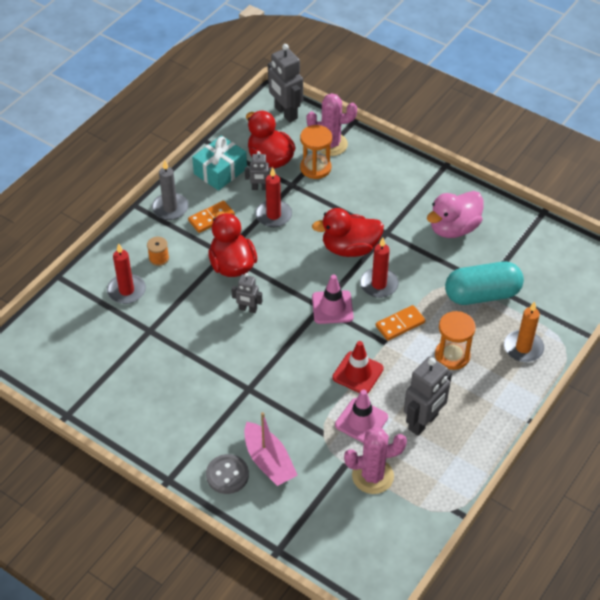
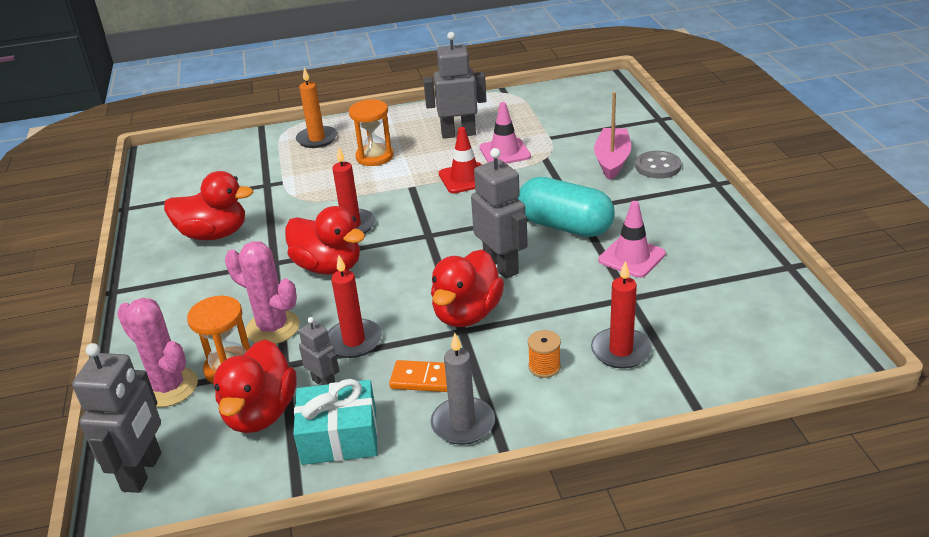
camera: 135 degrees left, 15 degrees down
grey robot [231,273,262,313] -> grey robot [471,148,528,279], size x1.81
pink traffic cone [312,275,354,324] -> pink traffic cone moved to [598,201,666,278]
pink cactus [344,427,407,494] -> pink cactus moved to [225,241,300,344]
orange domino [376,305,425,341] -> none
pink duck [427,191,483,238] -> red duck [164,171,253,240]
turquoise capsule [445,262,524,305] -> turquoise capsule moved to [518,177,615,237]

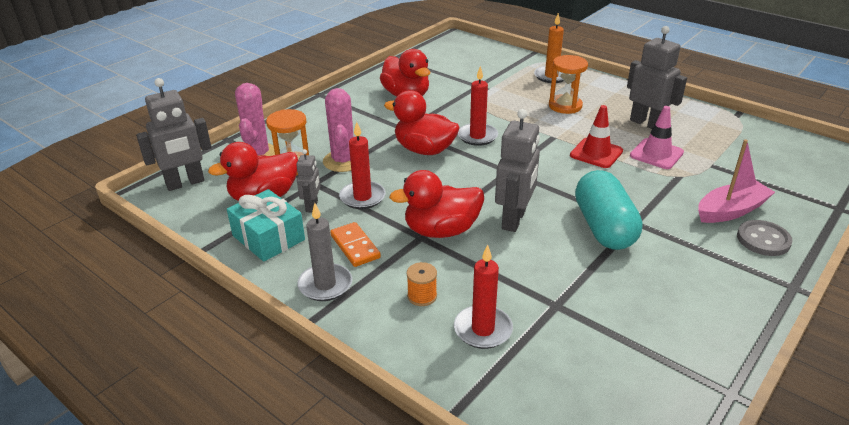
camera: 50 degrees right, 0 degrees up
red duck [285,206,365,275] -> red duck turned 120 degrees clockwise [384,90,460,155]
pink traffic cone [598,201,666,278] -> none

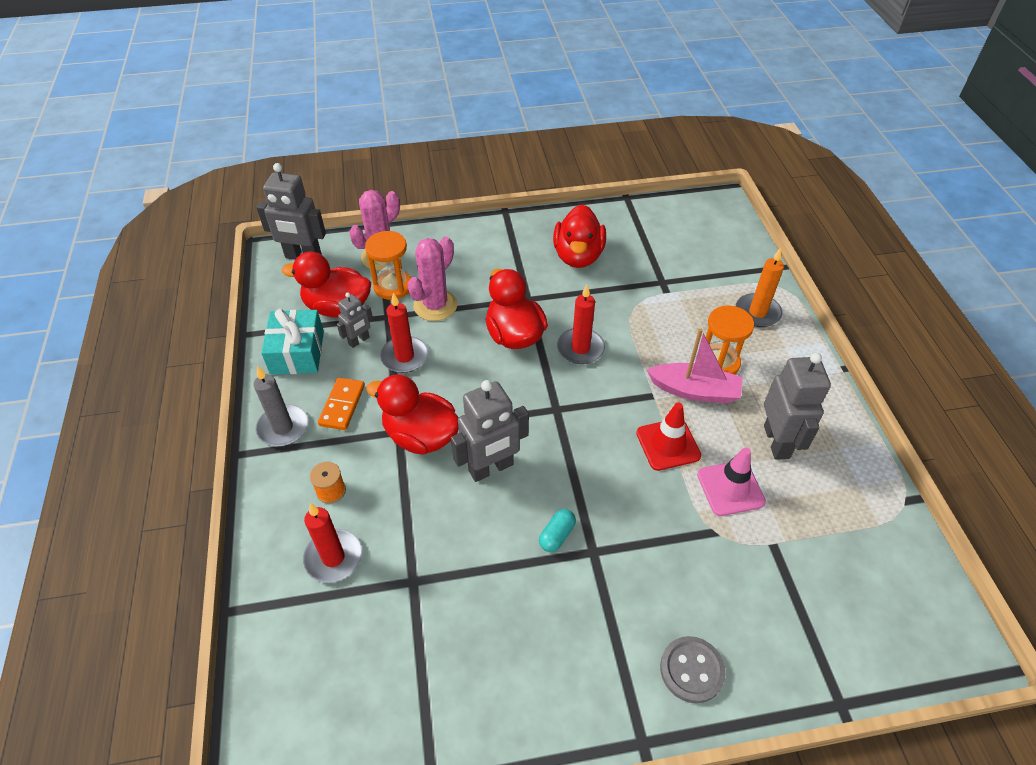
camera: 40 degrees right, 15 degrees up
turquoise capsule [575,170,643,250] -> turquoise capsule [539,509,576,552], size x0.42
pink boat [698,139,775,223] -> pink boat moved to [647,328,742,403]

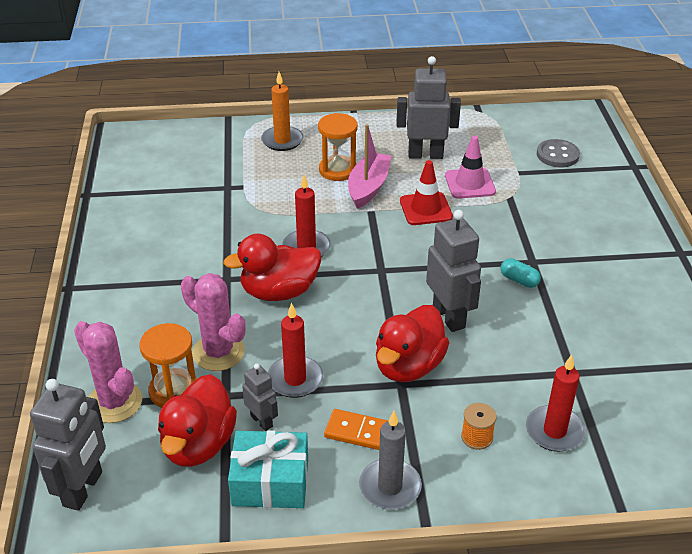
camera: 85 degrees left, 10 degrees down
red duck [553,204,606,268] -> none
grey button [660,636,726,703] -> grey button moved to [537,139,580,167]

